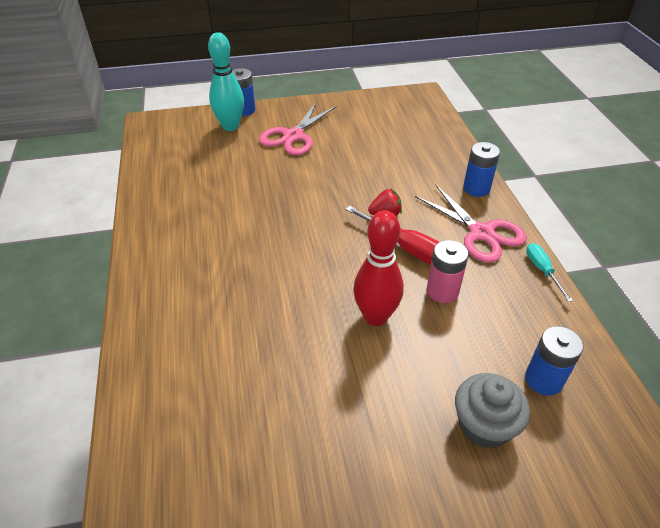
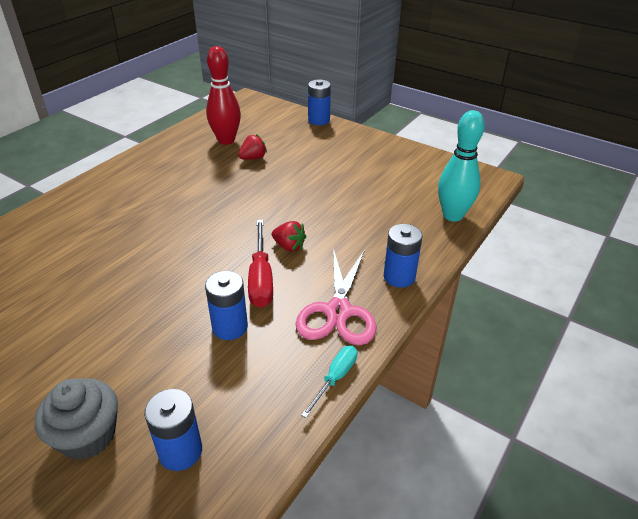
camera: 45 degrees right, 5 degrees down
turquoise bowling pin [208,32,244,131] -> turquoise bowling pin moved to [438,110,485,222]
pink scissors [259,101,337,155] -> none
red bowling pin [353,210,404,326] -> red bowling pin moved to [206,46,241,145]
pink battery [427,240,469,303] -> blue battery [205,271,248,340]
none -> red strawberry [238,134,267,160]

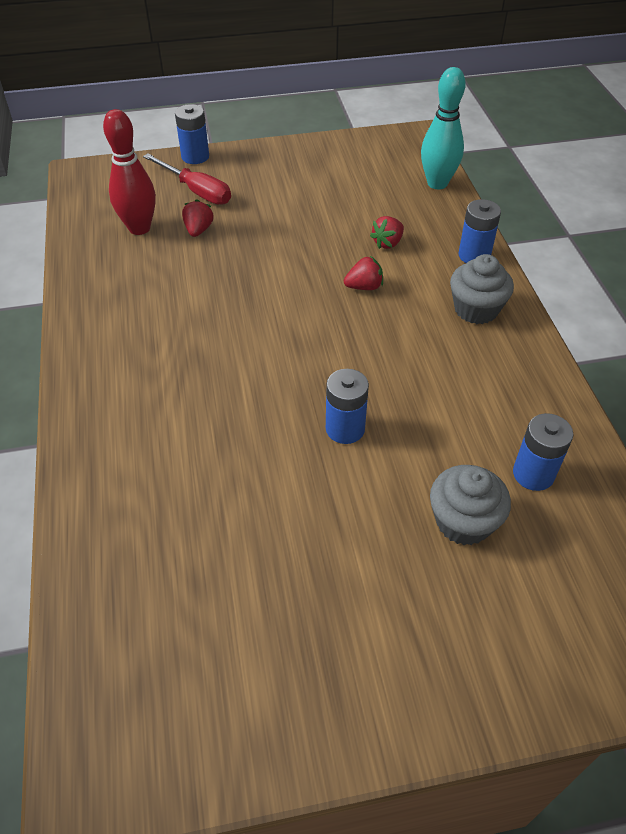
camera: 45 degrees left, 10 degrees up
blue battery [205,271,248,340] -> blue battery moved to [326,369,369,444]
red screwdriver [248,220,273,308] -> red screwdriver moved to [143,153,231,205]
pink scissors [296,248,377,345] -> grey cupcake [450,254,514,324]
turquoise screwdriver [301,346,357,418] -> none
none -> red strawberry [370,216,404,249]

